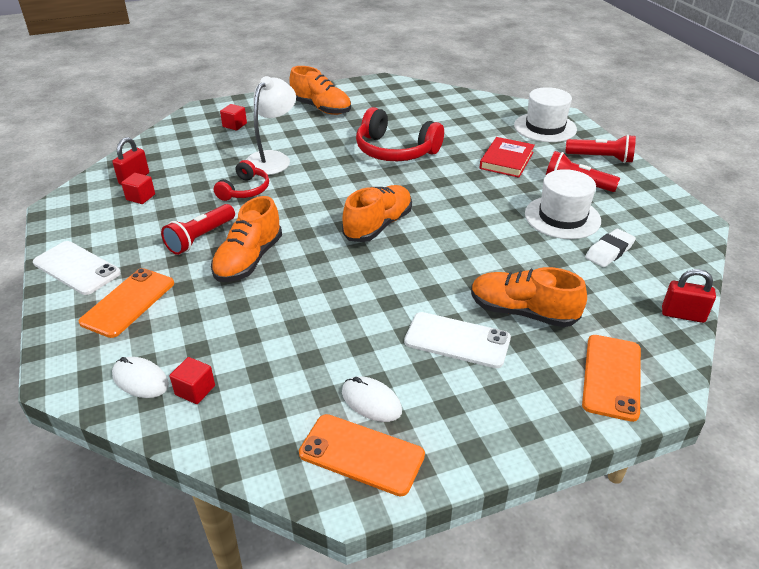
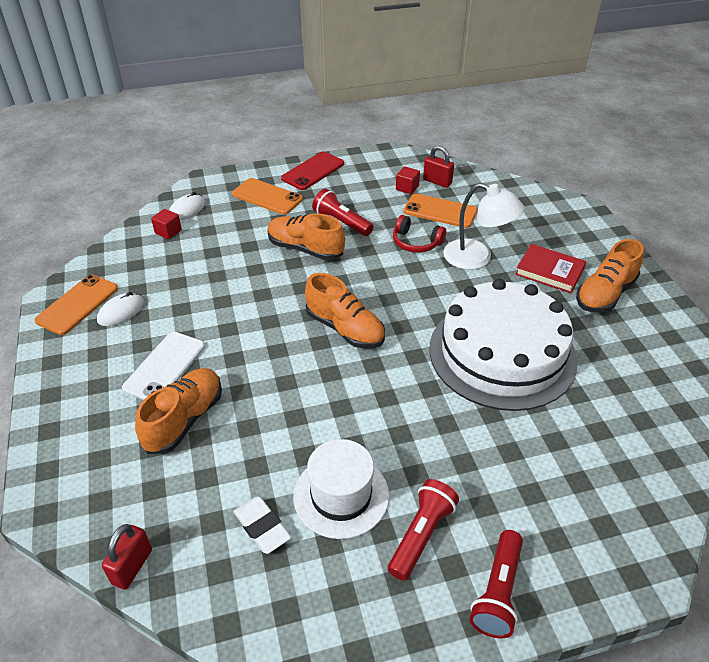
camera: 95 degrees right, 5 degrees up
white phone [33,241,121,295] -> red phone [281,152,344,190]
red cube [220,104,247,130] -> none
red headphones [356,107,444,161] -> white cake [429,279,578,411]
red book [479,137,535,178] -> red book moved to [515,244,586,293]
white hat [514,87,577,142] -> none
orange phone [582,335,641,422] -> orange phone moved to [403,194,478,228]

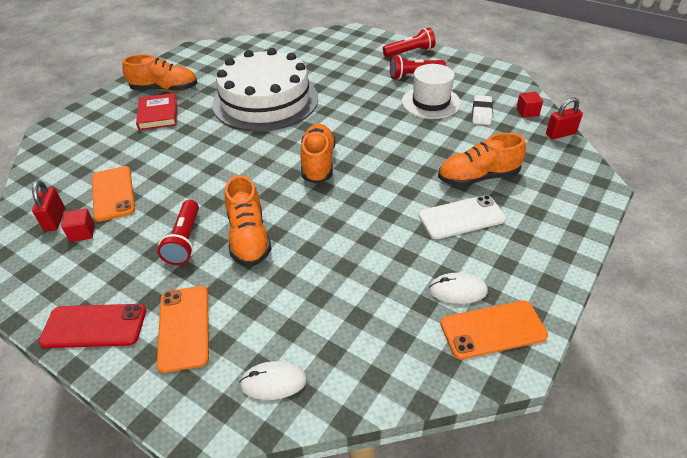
camera: 130 degrees left, 0 degrees up
red cube [151,209,182,239] -> red cube moved to [516,92,543,118]
red headphones [393,215,446,253] -> none
white lamp [443,183,524,270] -> none

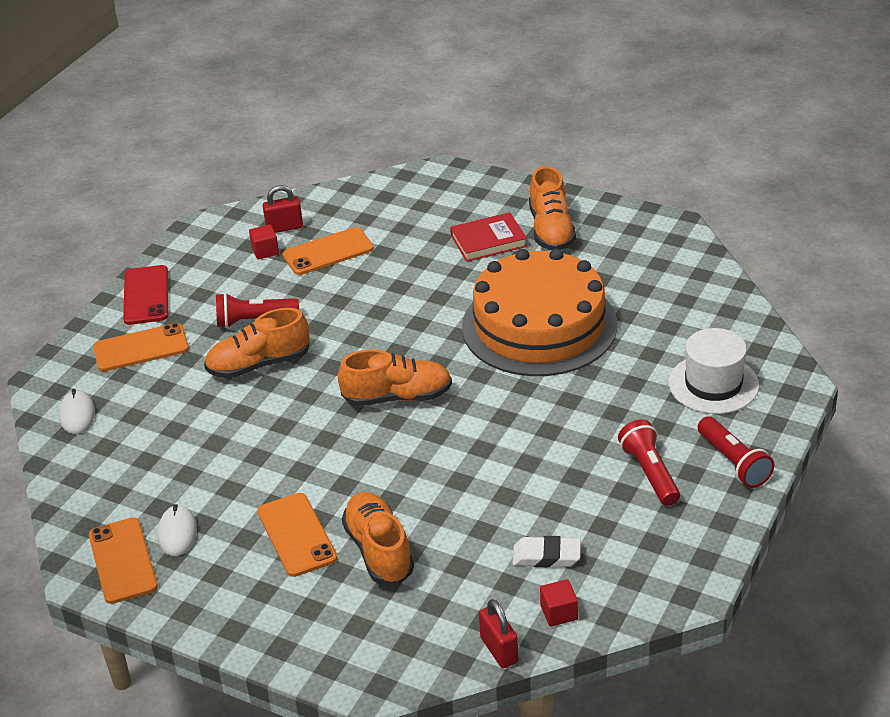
camera: 85 degrees right, 5 degrees down
white cake [212,48,318,132] -> orange cake [462,248,617,376]
white hat [402,64,461,119] -> white hat moved to [669,328,759,414]
white phone [418,195,506,239] -> orange phone [258,493,337,577]

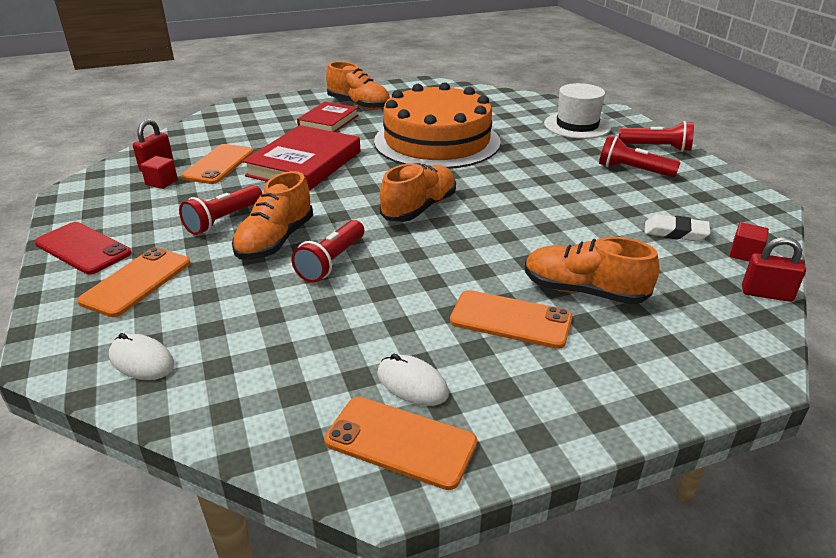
camera: 50 degrees left, 5 degrees down
white eraser [513,536,581,567] -> white eraser turned 60 degrees clockwise [644,214,711,242]
none -> red book [242,125,360,191]
none -> red flashlight [291,220,364,282]

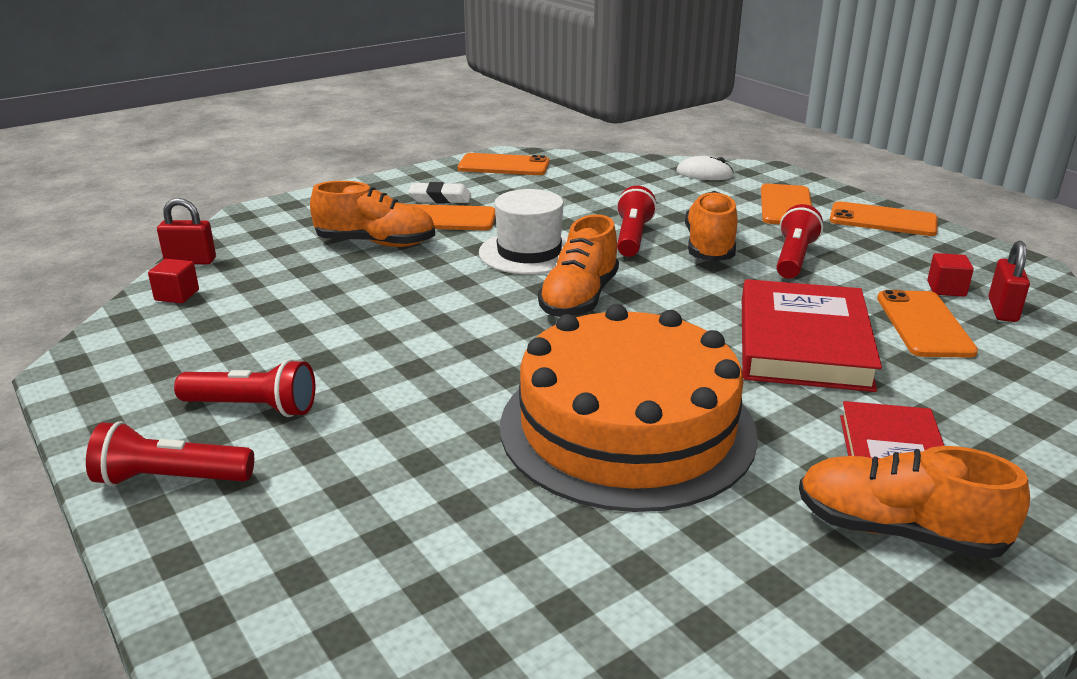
camera: 165 degrees right, 5 degrees down
red phone [35,222,132,274] -> orange phone [830,201,938,236]
white mouse [377,354,449,406] -> none
white hat [544,83,611,139] -> white hat moved to [479,189,568,275]
white eraser [644,214,711,242] -> white eraser moved to [408,182,471,204]

